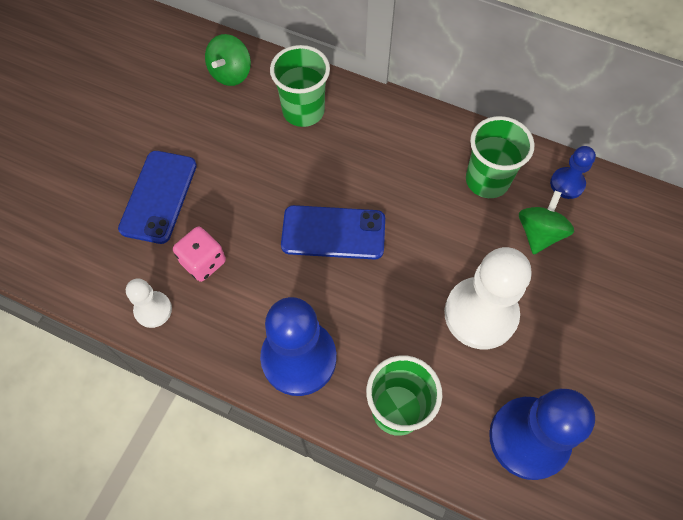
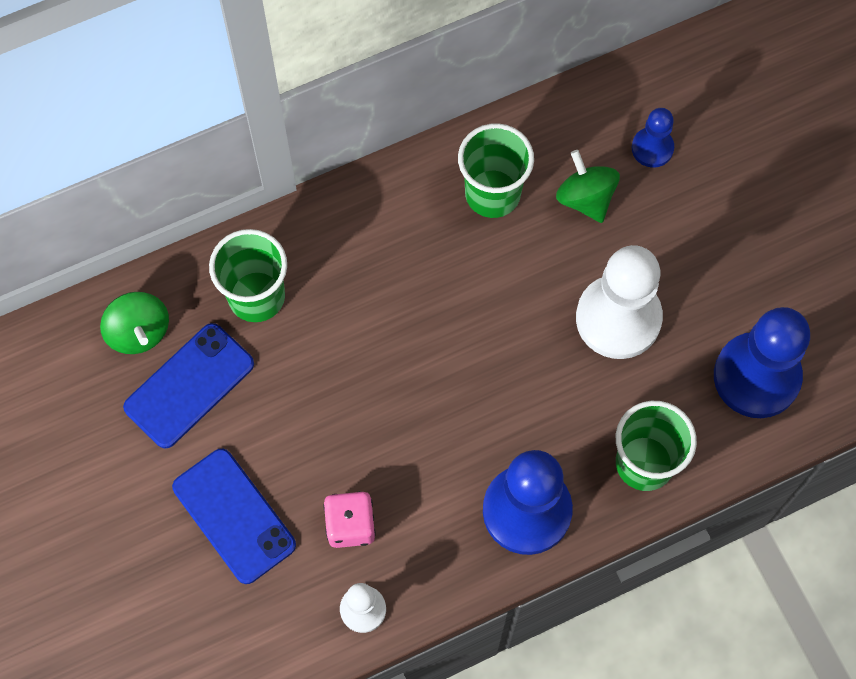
camera: 50 degrees left, 5 degrees up
blue phone [281,205,385,260] -> blue phone moved to [123,323,254,449]
blue pawn [550,146,596,199] -> blue pawn moved to [632,108,674,168]

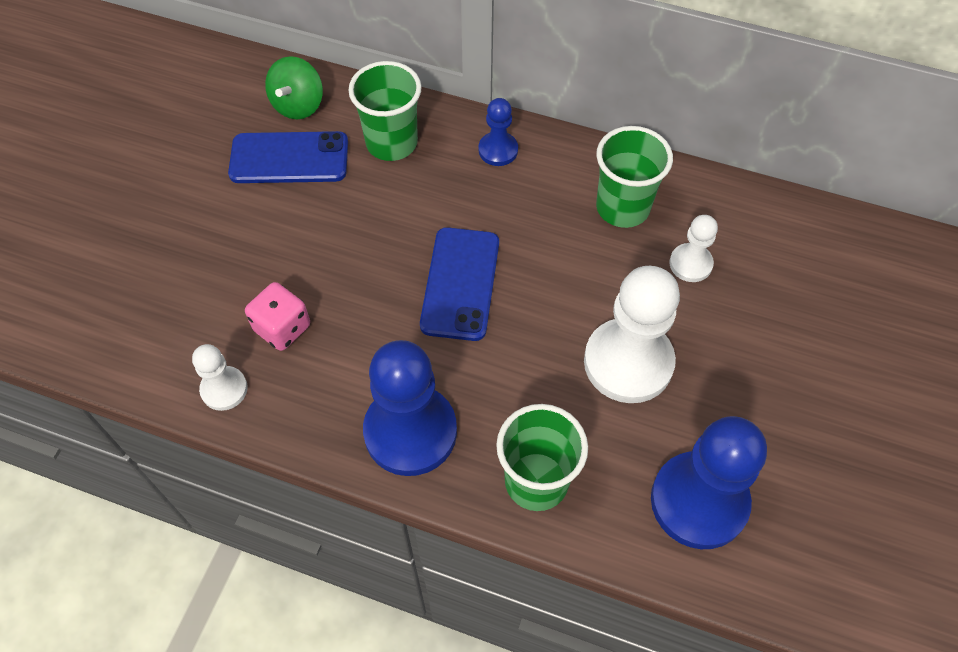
camera: 45 degrees right, 10 degrees down
blue phone [172,449,296,584] -> blue phone moved to [420,227,499,341]
green spinning top [556,150,620,223] -> white pawn [669,215,718,282]
blue pawn [632,108,674,168] -> blue pawn moved to [479,98,518,166]

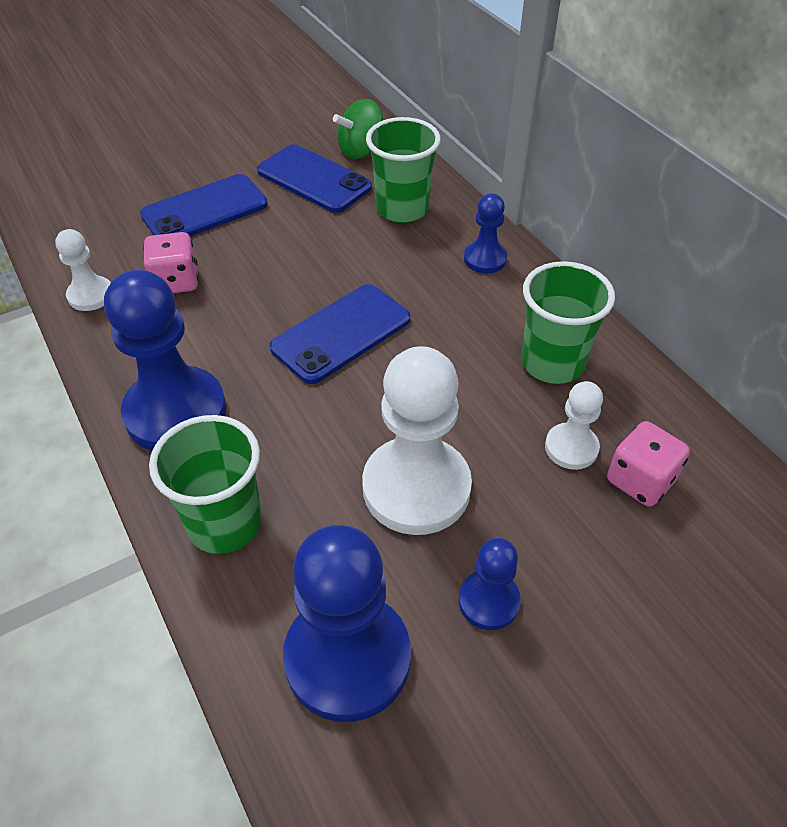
camera: 40 degrees right, 10 degrees down
none -> blue phone [140,174,268,236]
none -> blue pawn [459,538,521,630]
none -> pink dice [607,421,690,507]

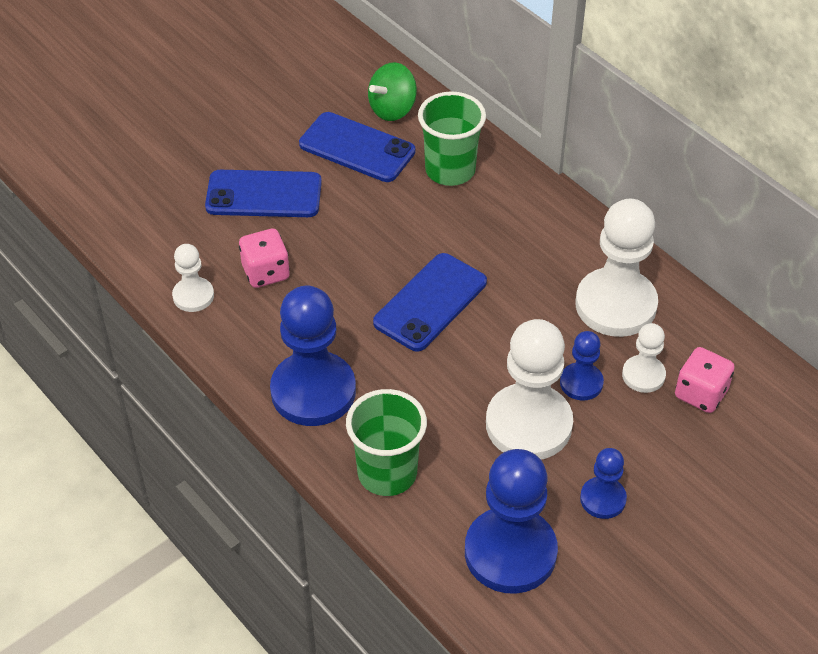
camera: 10 degrees left, 0 degrees up
blue phone [140,174,268,236] -> blue phone turned 45 degrees clockwise [205,170,322,217]
blue pawn [464,193,507,273] -> blue pawn moved to [560,331,604,401]
green cup [521,261,615,384] -> white pawn [576,199,658,337]

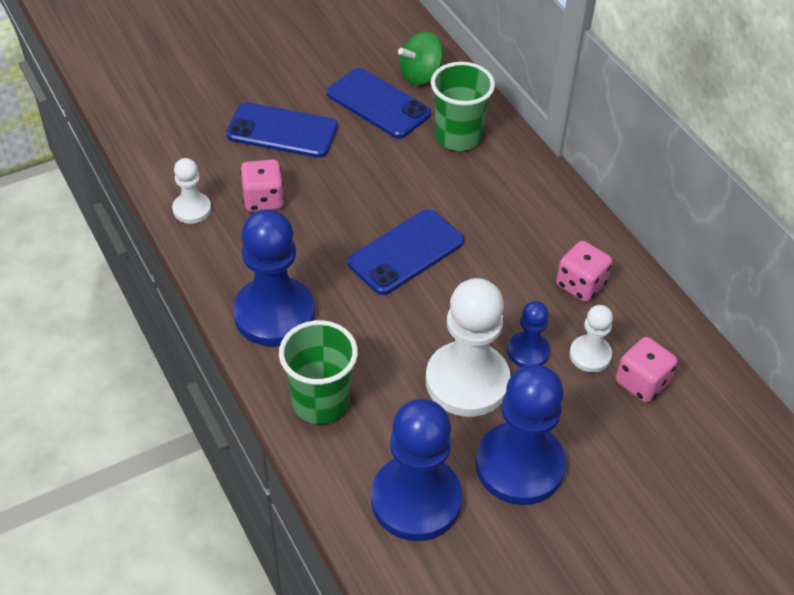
camera: 10 degrees right, 0 degrees up
white pawn [576,199,658,337] -> pink dice [556,241,612,302]
blue pawn [580,448,627,519] -> blue pawn [476,364,566,505], size x1.96

